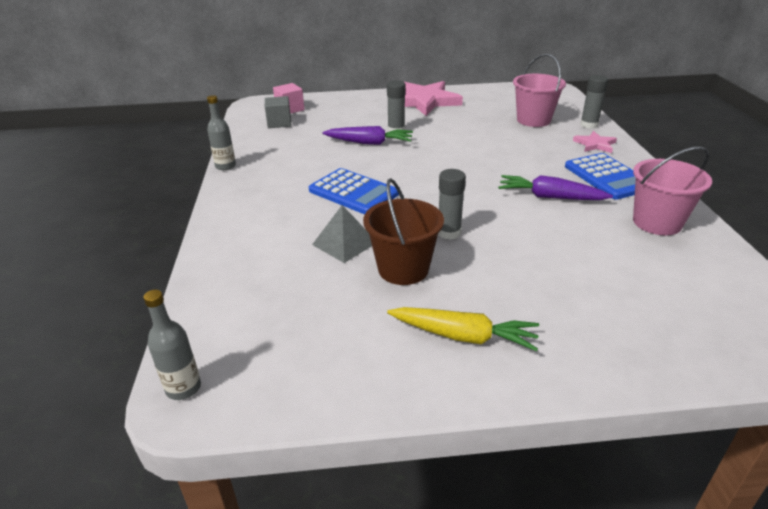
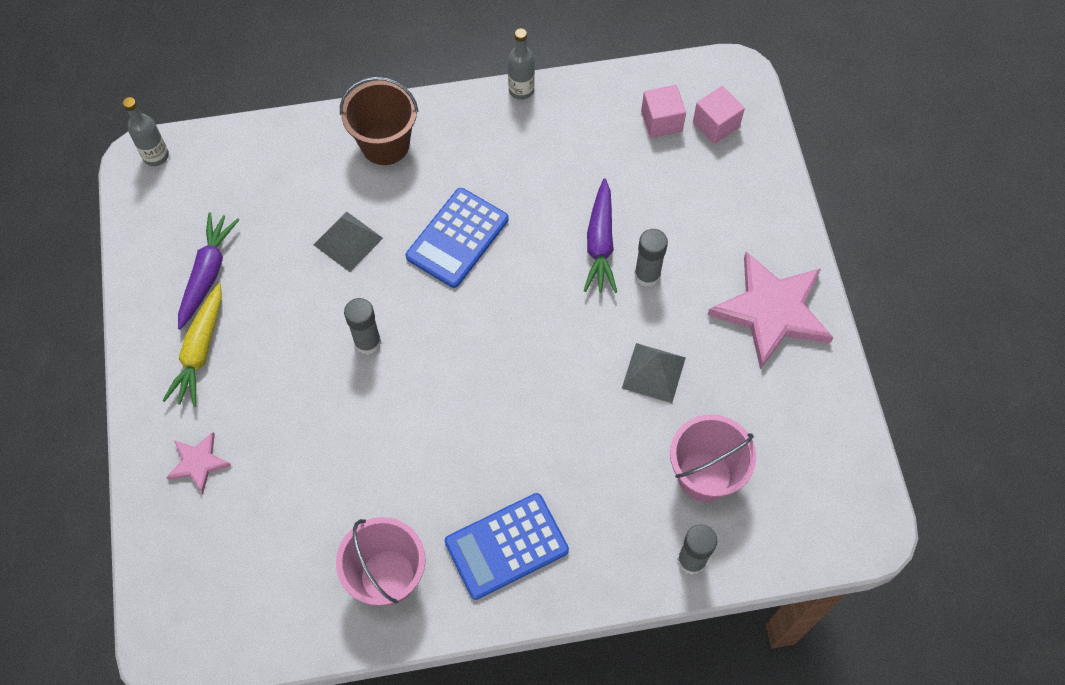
camera: 85 degrees right, 30 degrees up
grey cube [265,96,292,128] -> pink cube [641,85,686,138]
brown bucket [363,178,444,285] -> brown bucket moved to [340,76,418,165]
purple carrot [498,175,613,200] -> purple carrot moved to [178,212,240,330]
pink star [573,131,617,153] -> pink star moved to [166,432,231,494]
none -> grey pyramid [622,343,686,403]

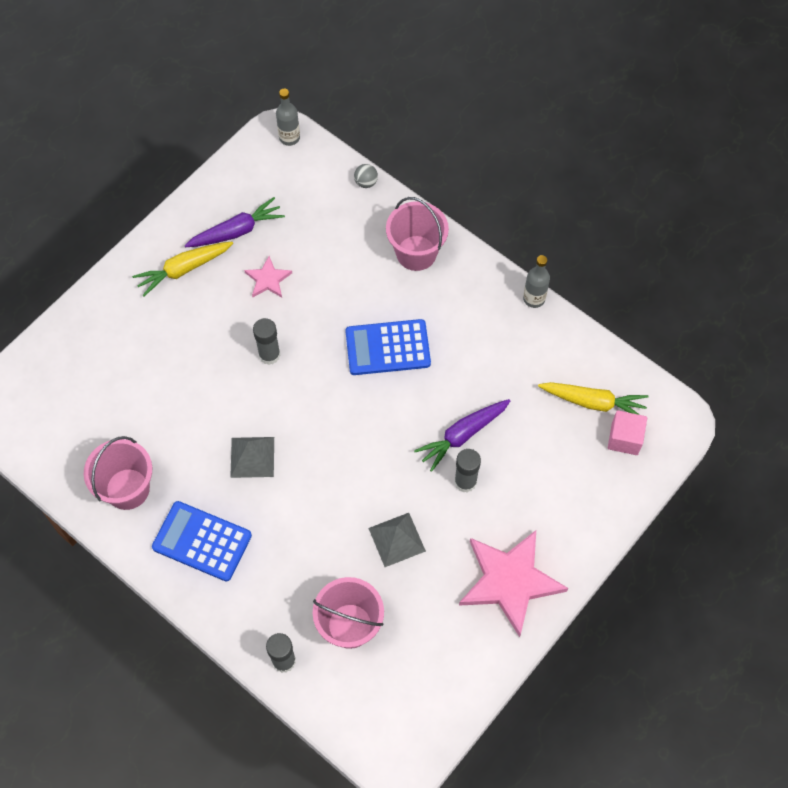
camera: 50 degrees right, 0 degrees up
pink star [166,432,231,494] -> pink star moved to [244,256,292,297]
grey pyramid [313,211,383,272] -> grey pyramid moved to [230,437,274,478]
brown bucket [340,76,418,165] -> pink bucket [386,197,449,271]
pink cube [641,85,686,138] -> yellow carrot [538,382,649,415]
none -> grey ball [354,164,378,188]

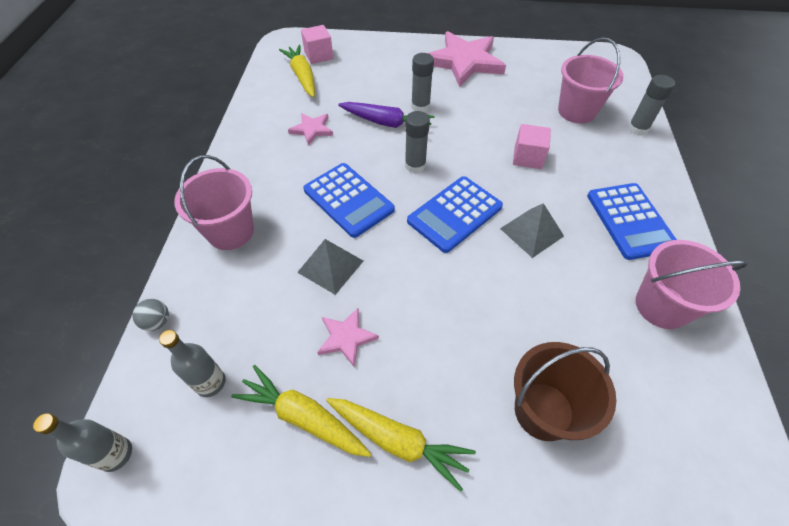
camera: 125 degrees left, 10 degrees down
purple carrot [185,197,285,247] -> yellow carrot [231,365,371,457]
grey glue stick [253,318,281,365] -> grey glue stick moved to [405,111,430,173]
grey pyramid [368,513,426,567] -> grey pyramid moved to [297,239,363,295]
grey bottle [523,255,550,308] -> grey bottle moved to [159,330,226,397]
none -> pink star [288,113,333,146]
none -> blue calculator [407,176,503,253]
none -> pink cube [513,124,551,169]
none -> brown bucket [514,342,616,441]

